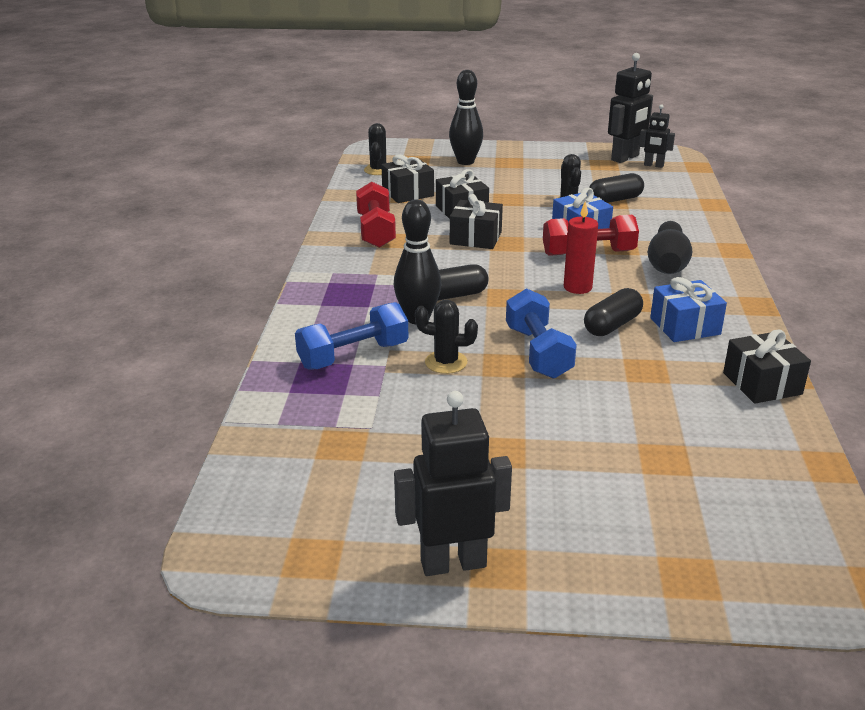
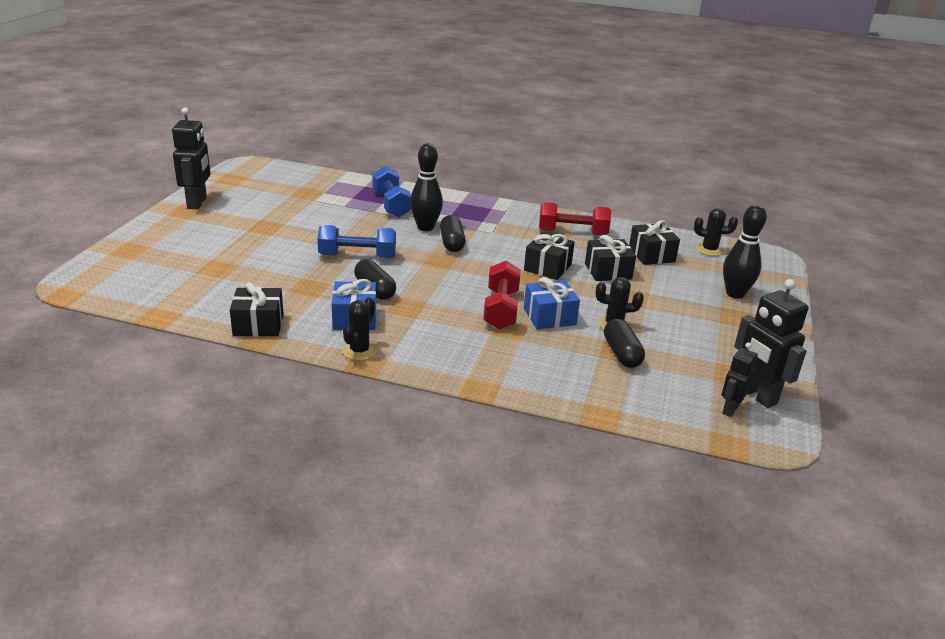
camera: 100 degrees right, 0 degrees up
black cactus [415,300,478,374] -> black cactus moved to [342,297,378,361]
red candle [564,201,598,294] -> none
black bowling pin [648,221,692,274] -> none

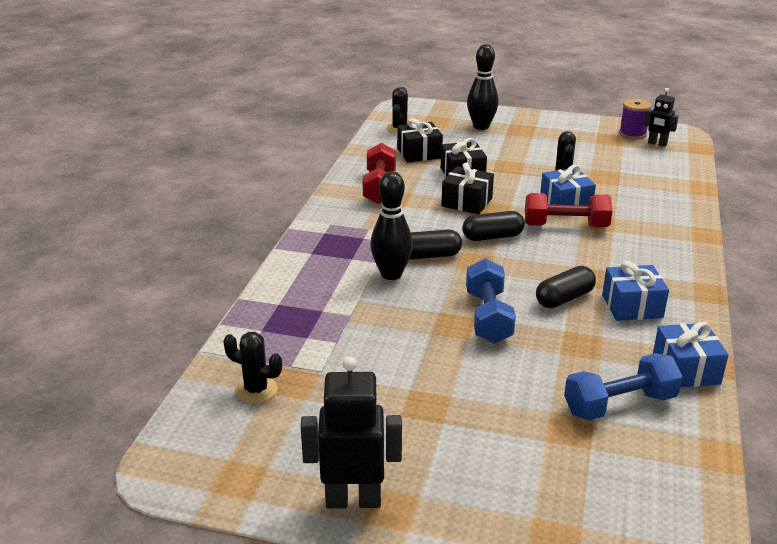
camera: 90 degrees left, 0 degrees up
black gift [230,282,283,337] -> blue gift [653,322,729,387]
black cactus [342,297,378,361] -> black cactus moved to [223,332,282,403]
blue dumbbell [372,166,411,217] -> blue dumbbell moved to [564,353,683,420]
black capsule [604,319,645,368] -> black capsule moved to [462,211,525,241]
black robot [734,279,809,408] -> purple spool [619,99,652,140]

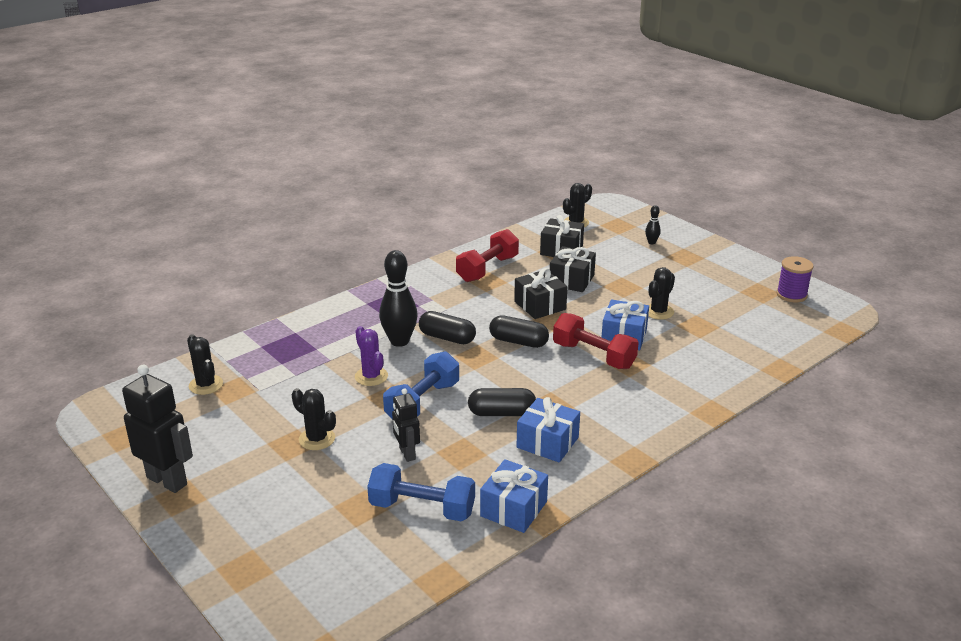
camera: 35 degrees right, 0 degrees up
black bowling pin [467,44,499,130] -> black bowling pin [645,205,661,244], size x0.47
black robot [644,88,679,147] -> black robot moved to [392,388,420,462]
none -> black cactus [292,388,336,450]
none -> purple cactus [355,326,388,386]

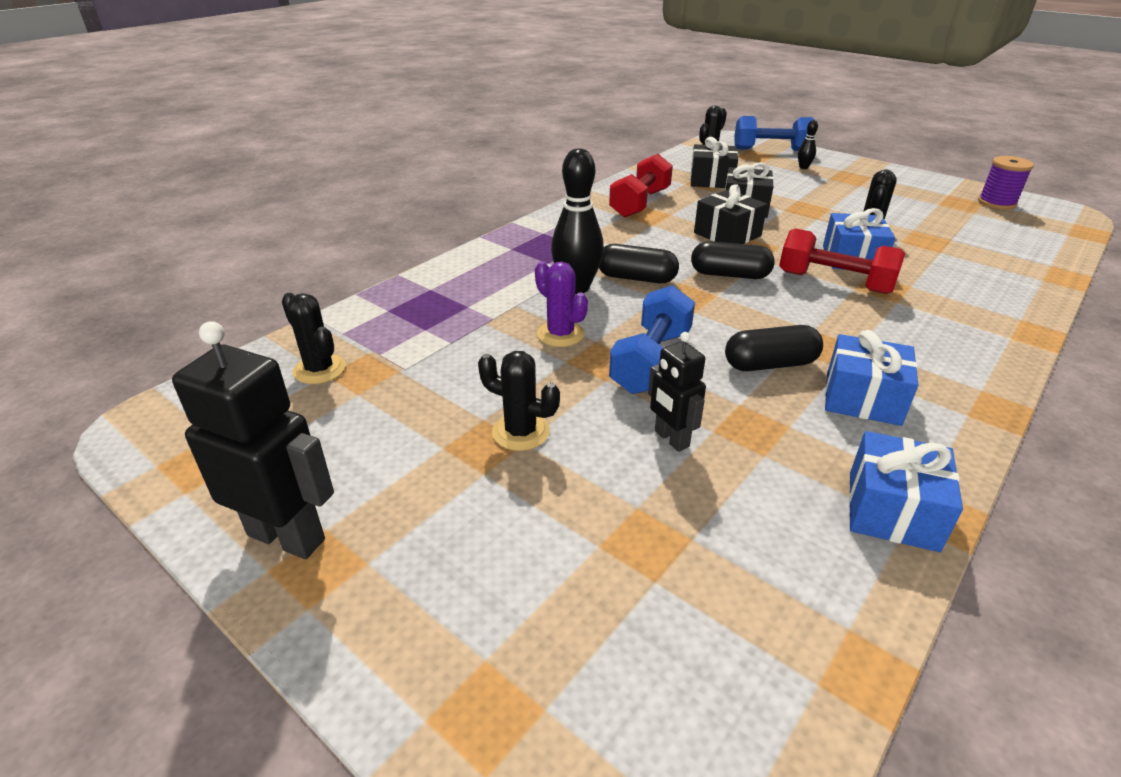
camera: 10 degrees left, 5 degrees up
blue dumbbell [367,463,475,521] -> blue dumbbell moved to [734,116,815,151]

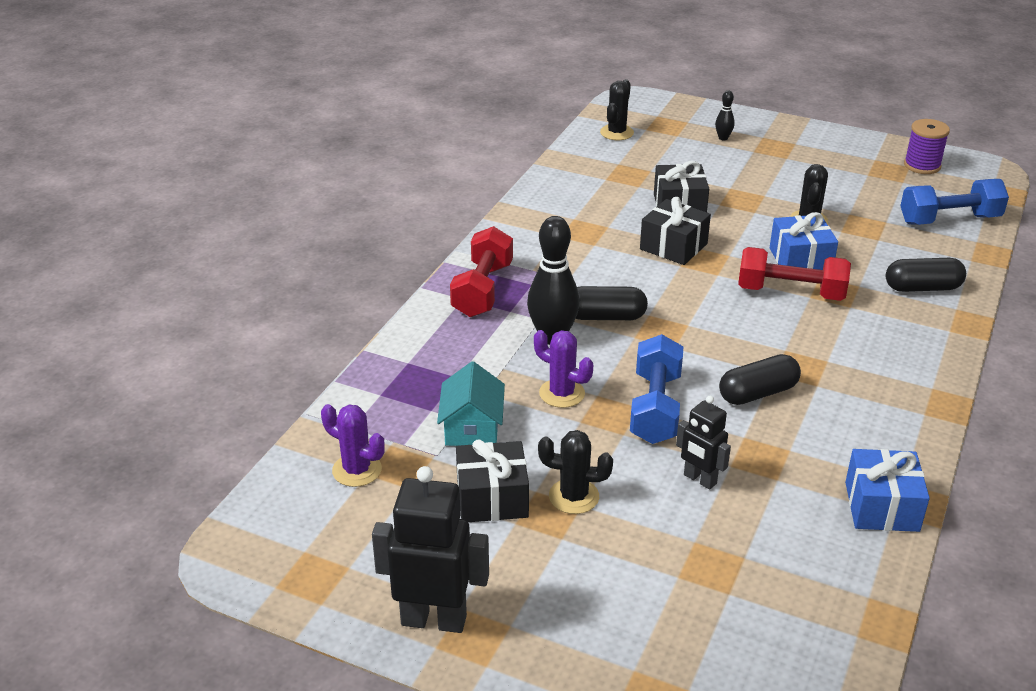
camera: 15 degrees left, 0 degrees up
black cactus [282,293,346,384] -> purple cactus [321,404,385,487]
red dumbbell [609,154,673,218] -> red dumbbell moved to [450,226,513,317]
black gift [690,137,738,188] -> black gift moved to [456,440,529,522]
black capsule [691,241,775,279] -> black capsule moved to [886,258,966,292]
blue dumbbell [734,116,815,151] -> blue dumbbell moved to [900,179,1009,225]
blue gift [825,330,918,426] -> none
none -> turquoise house [437,361,505,446]

